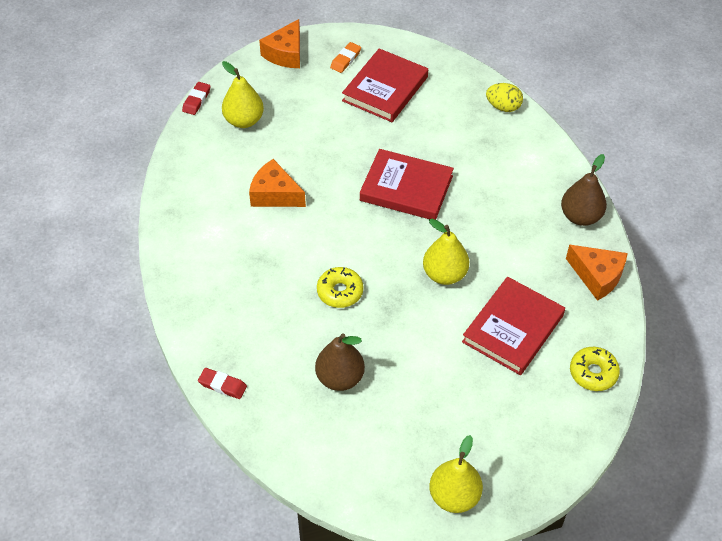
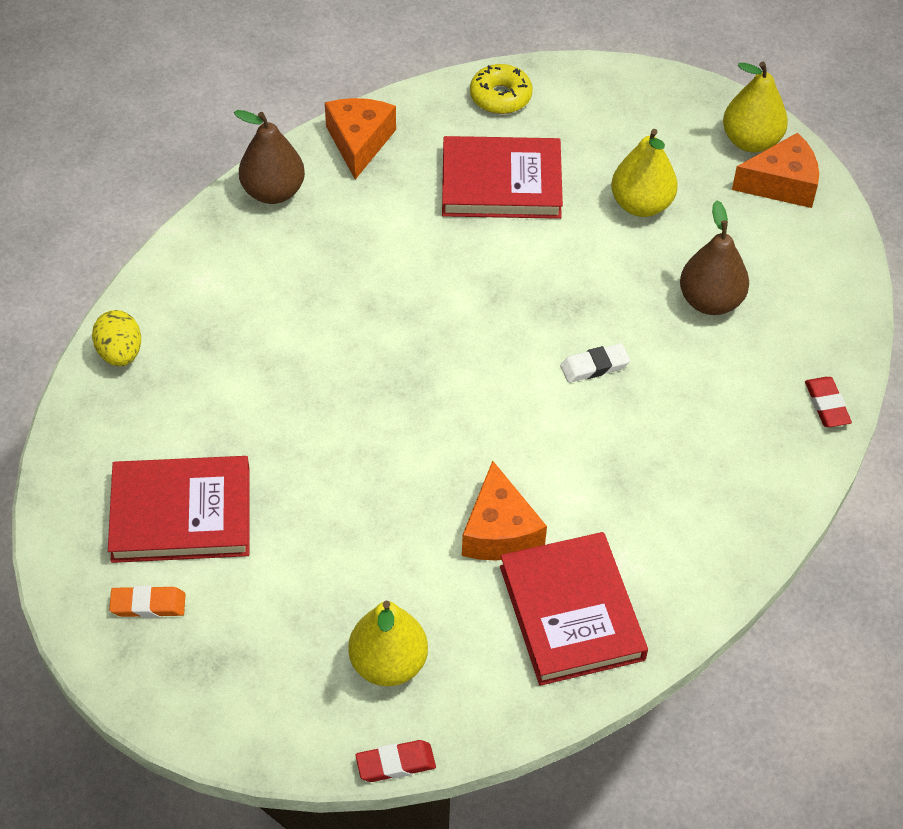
camera: 125 degrees left, 0 degrees up
orange cheese [259,19,300,68] -> orange cheese moved to [732,133,819,208]
yellow donut [317,267,363,308] -> white eraser [560,343,630,383]
red book [360,149,454,220] -> red book moved to [500,532,648,686]
yellow pear [423,219,469,285] -> yellow pear moved to [611,129,678,217]

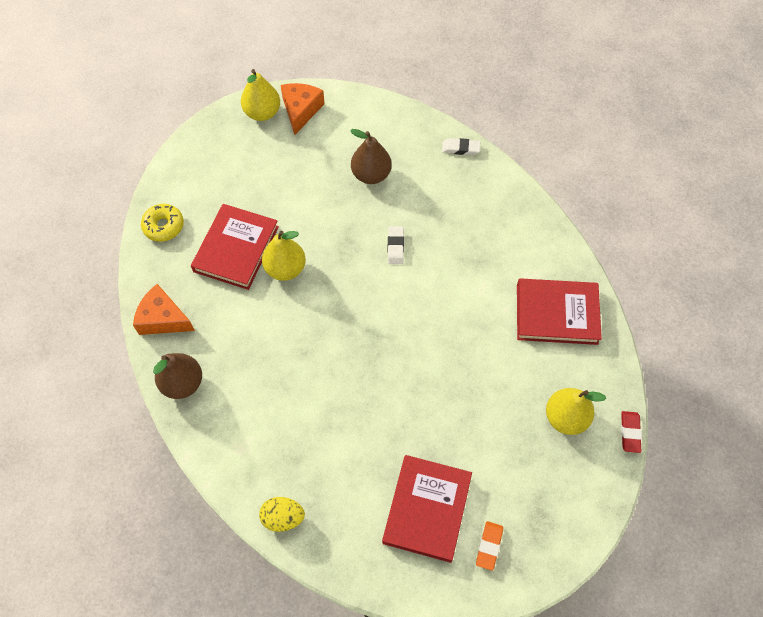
camera: 70 degrees left, 10 degrees up
orange cheese [462,460,547,561] -> none
yellow pear [611,129,678,217] -> yellow pear moved to [262,231,306,281]
red eraser [805,377,852,427] -> white eraser [442,138,480,155]

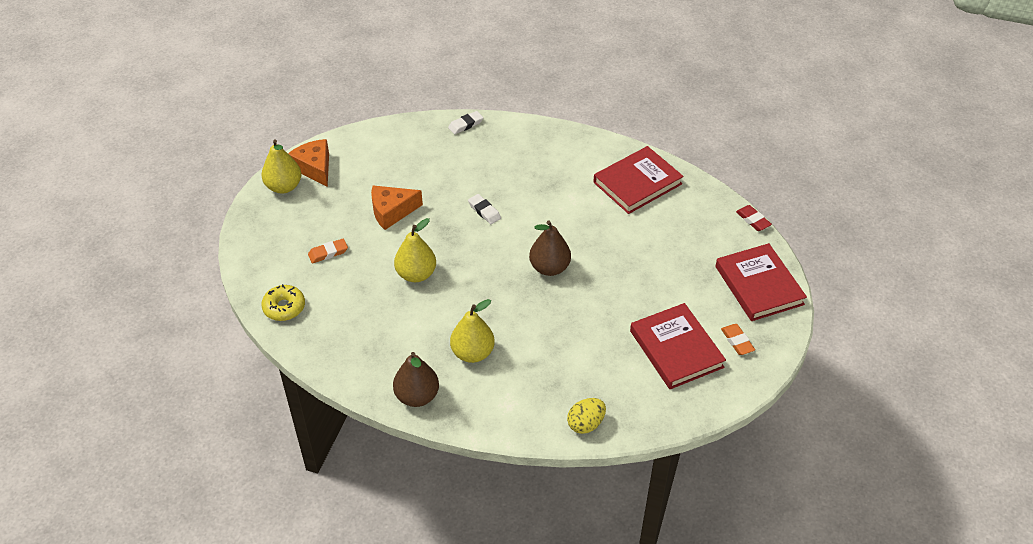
camera: 40 degrees left, 15 degrees down
orange cheese [133,284,195,335] -> orange cheese moved to [371,185,423,230]
red book [191,204,279,290] -> red book moved to [715,243,807,321]
brown pear [350,129,392,184] -> brown pear moved to [529,220,571,276]
yellow pear [546,388,606,435] -> yellow pear moved to [450,299,495,363]
none -> orange eraser [308,238,348,263]

